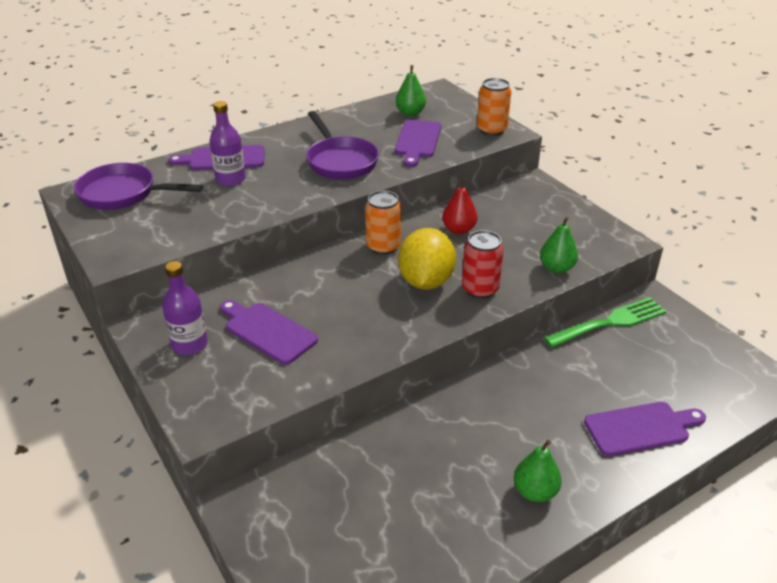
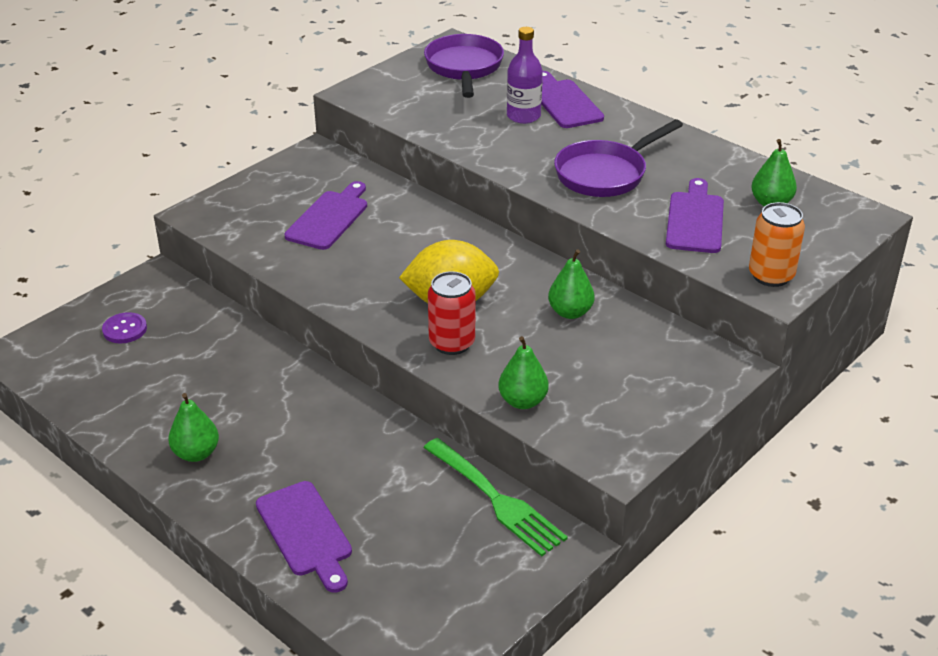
camera: 75 degrees right, 0 degrees up
purple bottle [162,261,208,355] -> none
orange can [365,191,401,255] -> none
purple cutting board [395,120,441,167] -> purple cutting board turned 105 degrees clockwise [666,178,724,253]
red pear [442,178,477,234] -> green pear [548,249,595,319]
none -> purple button [102,312,147,343]

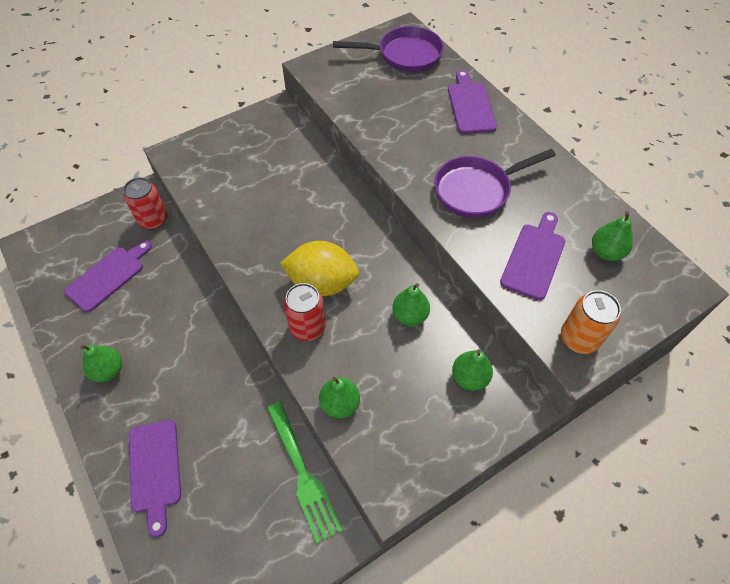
camera: 15 degrees right, 20 degrees up
purple button [102,312,147,343] -> none
purple cutting board [284,181,367,250] -> purple cutting board moved to [64,240,152,312]
purple pan [424,34,504,98] -> purple pan turned 75 degrees clockwise [333,26,444,72]
purple bottle [507,27,543,124] -> none
none -> red can [123,177,167,230]
none -> green pear [452,350,493,391]

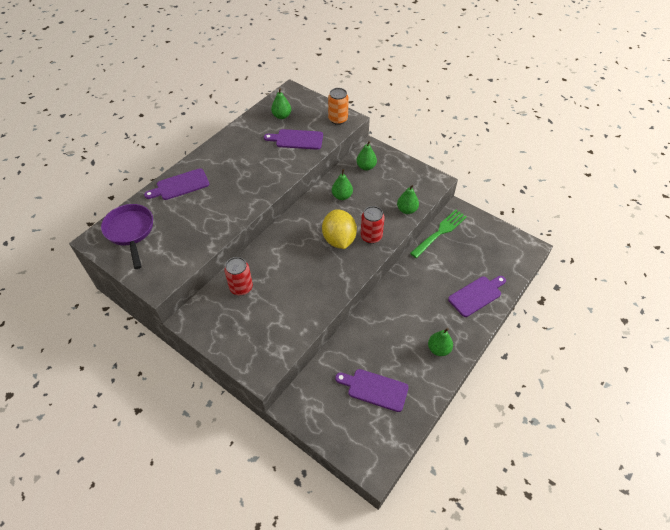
camera: 110 degrees left, 5 degrees down
red can [123,177,167,230] -> red can moved to [224,257,253,296]
purple pan [434,149,556,218] -> none

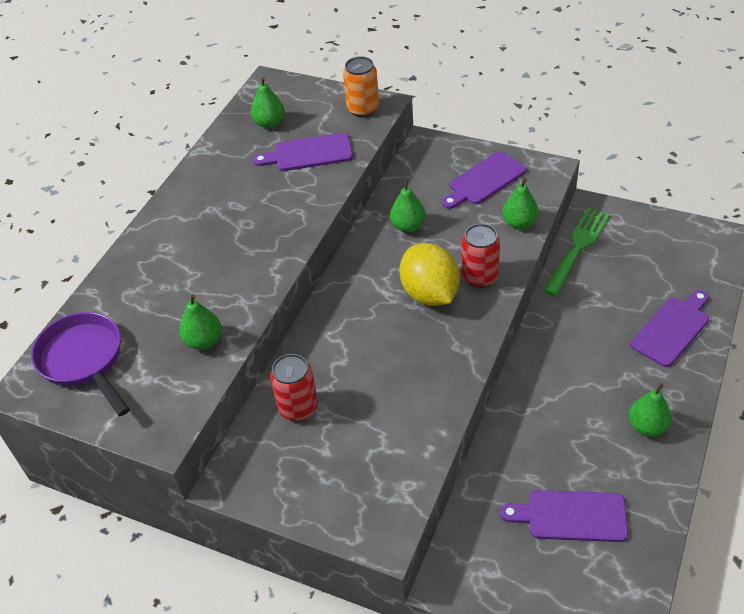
camera: 10 degrees left, 5 degrees down
purple cutting board [144,168,209,200] -> purple cutting board moved to [442,151,527,209]
green pear [356,141,377,170] -> green pear moved to [179,294,222,350]

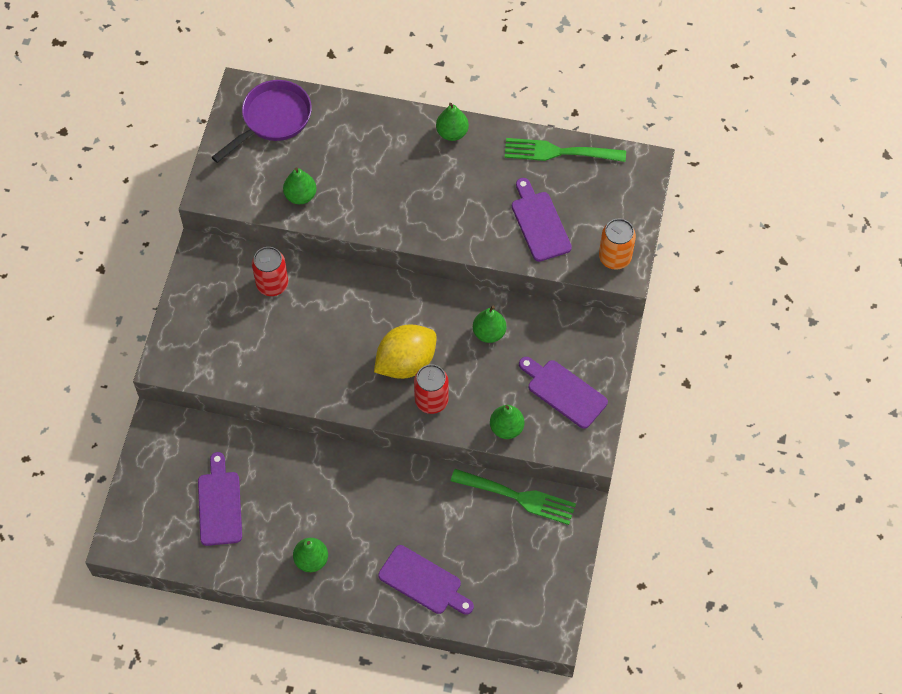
camera: 75 degrees right, 15 degrees up
green pear [251,77,285,128] -> green pear moved to [436,103,469,141]
none -> green fork [505,138,626,162]

